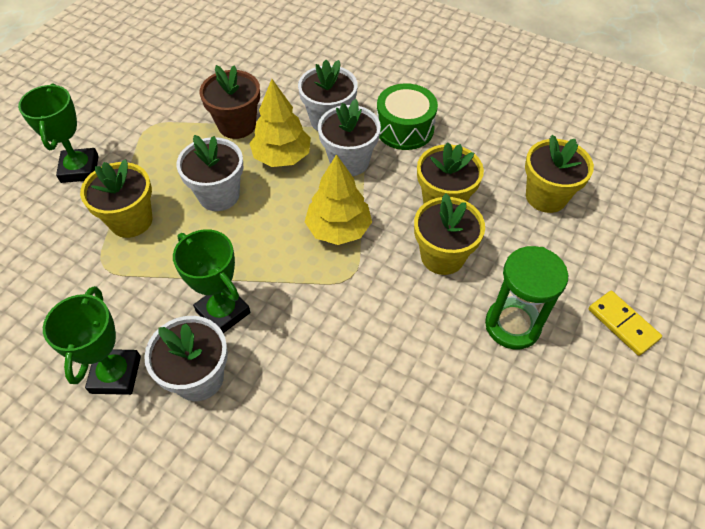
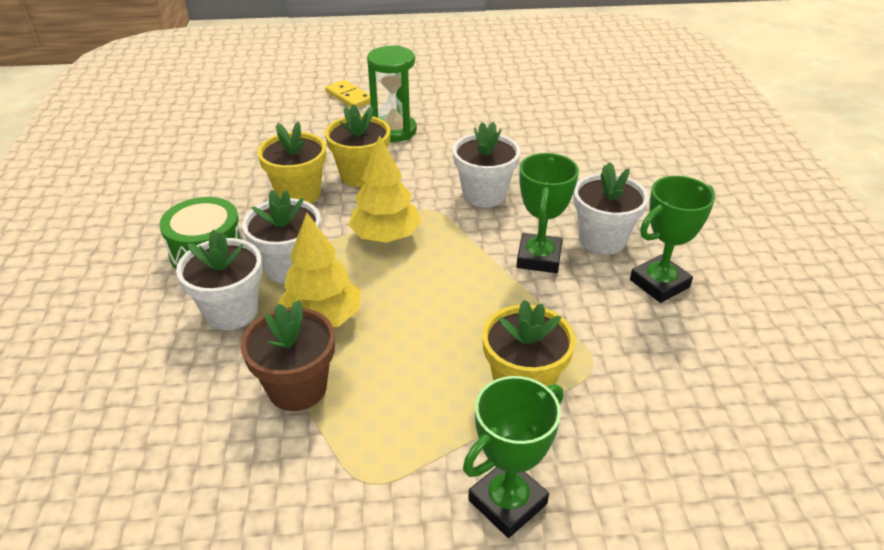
camera: 125 degrees left, 15 degrees down
white flower pot [176,135,243,211] -> white flower pot moved to [453,122,521,208]
yellow flower pot [525,135,594,213] -> none
yellow domino [589,291,662,356] -> yellow domino turned 60 degrees counterclockwise [325,80,371,108]

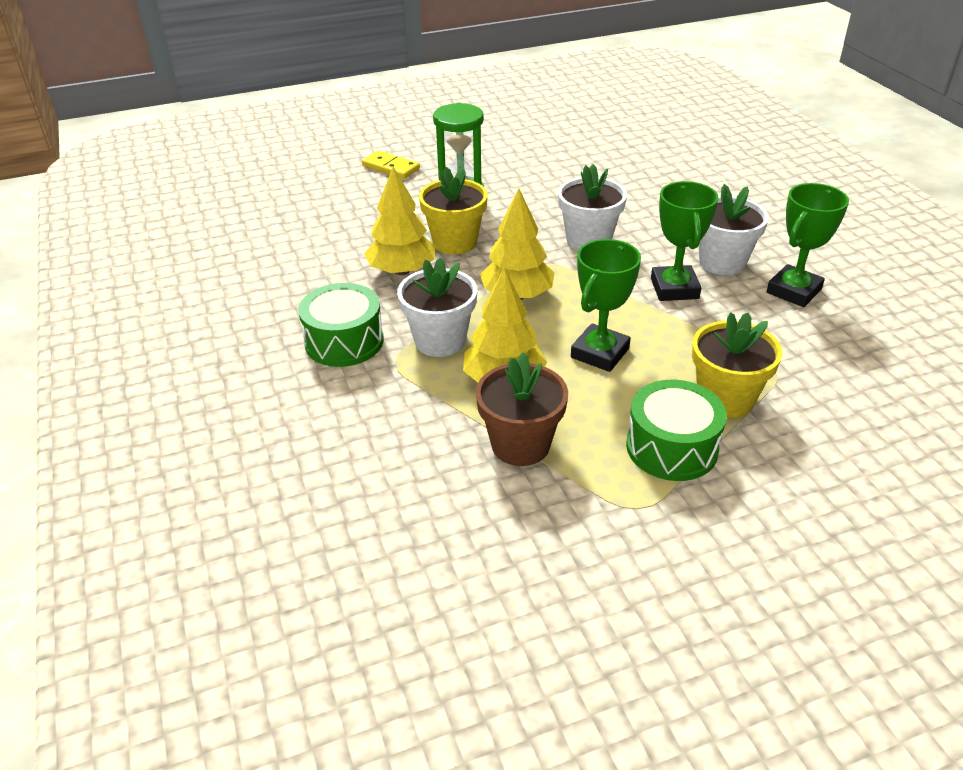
camera: 15 degrees left, 0 degrees up
white flower pot [176,230,262,330] -> none
yellow flower pot [257,122,326,203] -> yellow tree [364,166,435,275]
green trophy [463,376,563,538] -> green trophy moved to [571,239,641,372]
none -> green drum [626,380,727,481]

